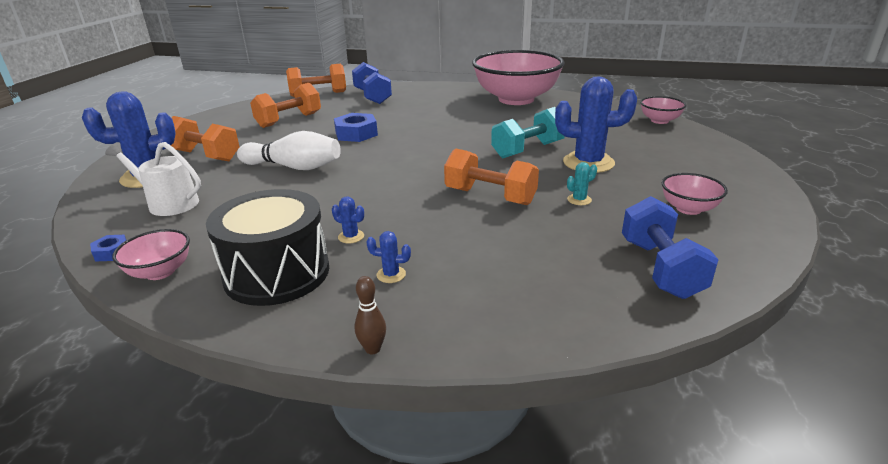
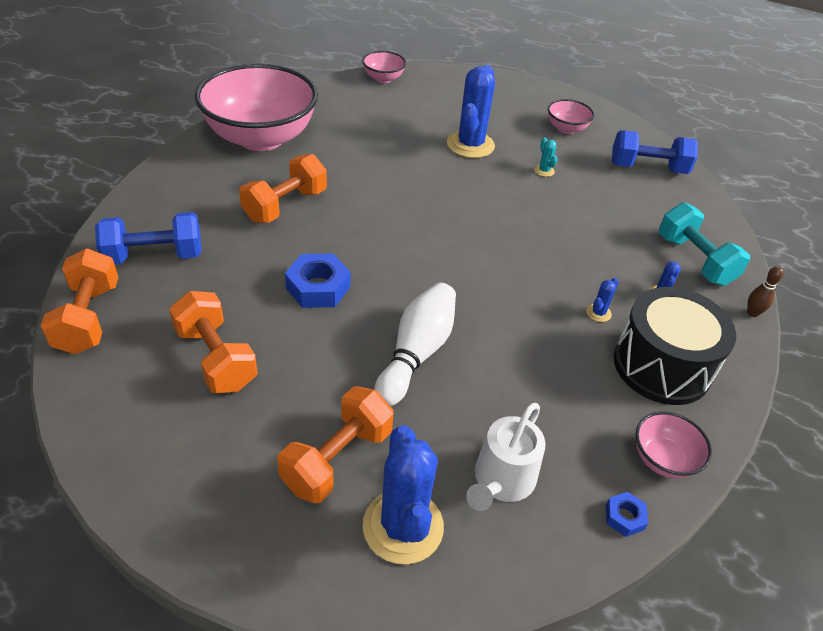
camera: 85 degrees left, 15 degrees up
orange dumbbell [444,148,539,205] -> orange dumbbell moved to [239,154,327,223]
turquoise dumbbell [491,107,565,158] -> turquoise dumbbell moved to [659,202,750,286]

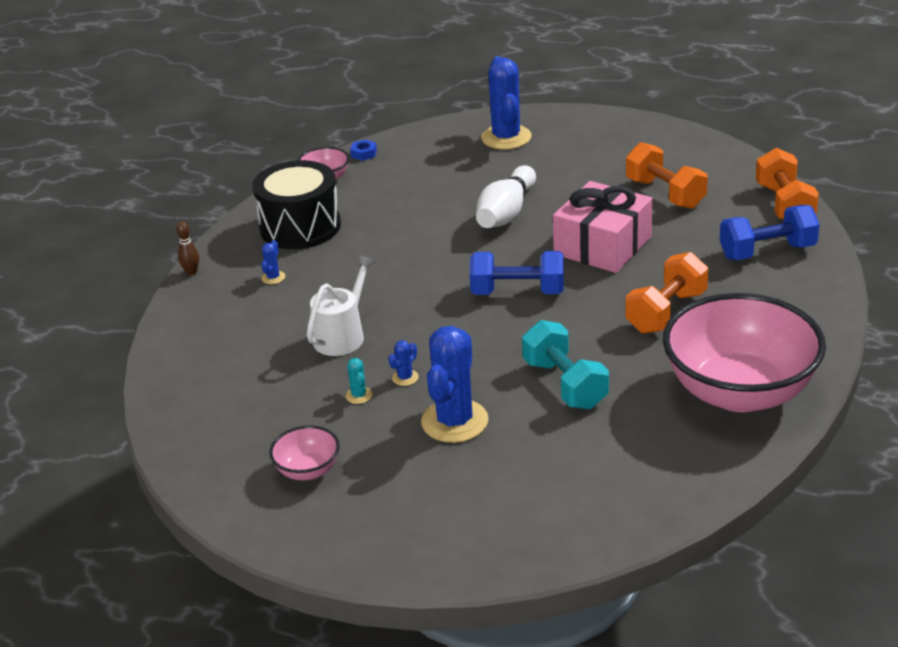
camera: 175 degrees left, 10 degrees down
orange dumbbell [277,386,394,503] -> none
blue nut [285,254,350,308] -> pink gift [553,181,653,273]
pink bowl [362,51,406,83] -> none
white watering can [466,403,546,511] -> white watering can moved to [307,255,375,356]
blue cactus [586,278,619,322] -> blue cactus moved to [388,340,419,386]
blue dumbbell [612,130,698,174] -> blue dumbbell moved to [470,251,564,295]
turquoise dumbbell [659,202,750,286] -> turquoise dumbbell moved to [522,320,609,409]

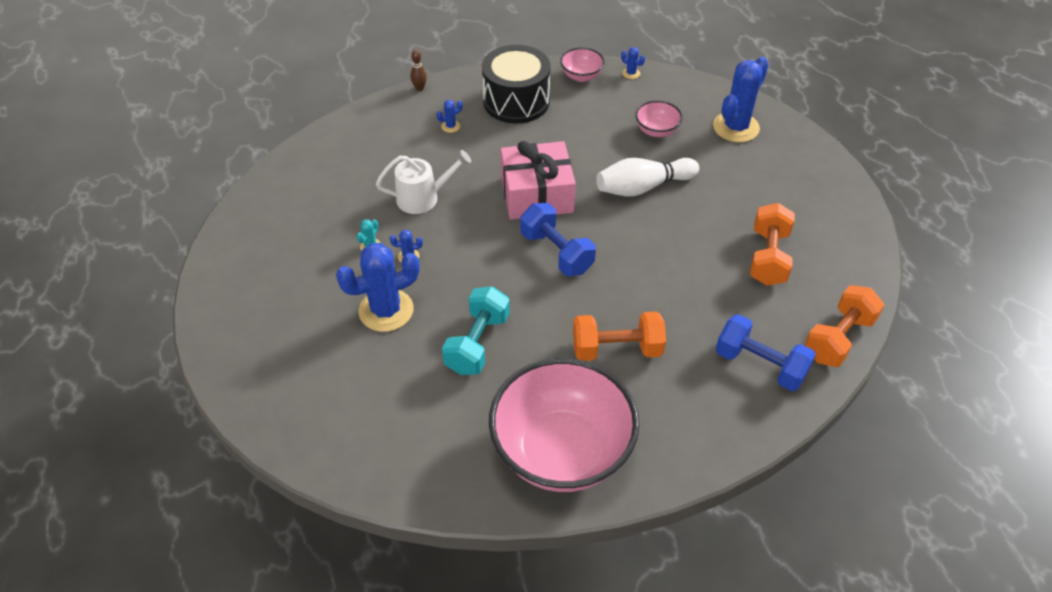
camera: 45 degrees right, 15 degrees up
pink bowl [269,425,340,480] -> pink bowl moved to [635,101,683,137]
blue nut [350,139,377,161] -> blue cactus [621,47,645,79]
pink gift [553,181,653,273] -> pink gift moved to [500,141,576,220]

